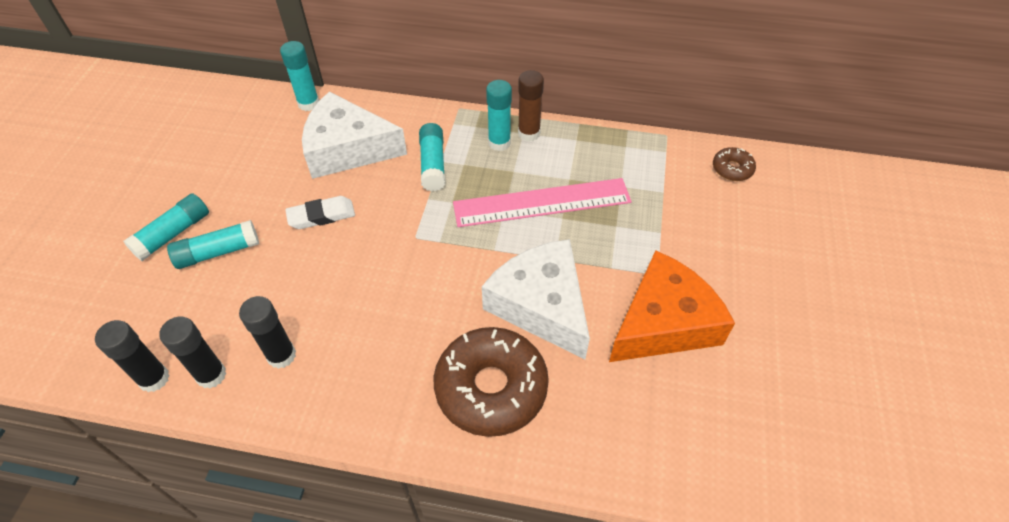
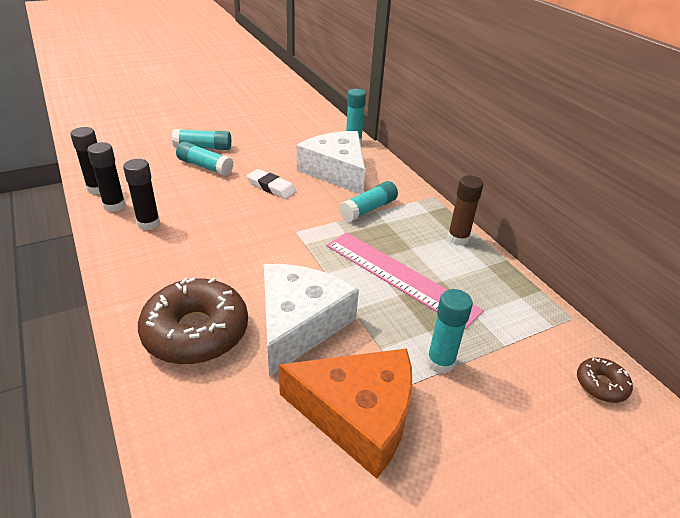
camera: 50 degrees right, 15 degrees down
turquoise glue stick [486,80,512,151] -> turquoise glue stick moved to [427,289,473,374]

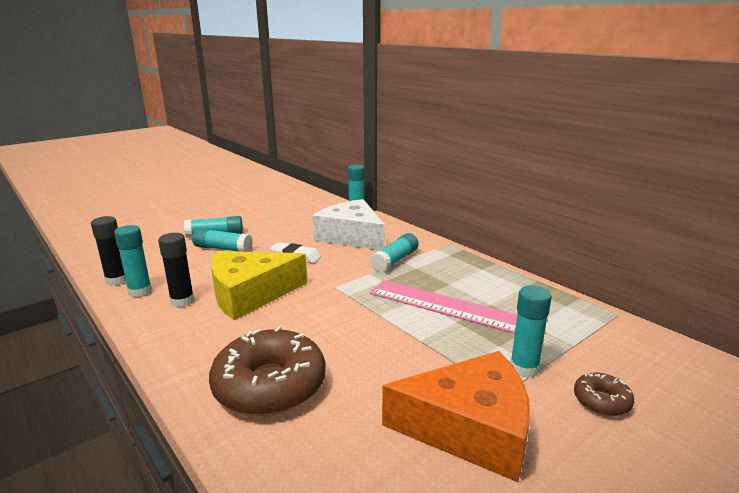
camera: 10 degrees left, 15 degrees down
black glue stick [87,142,126,212] -> turquoise glue stick [114,225,152,298]
white cheese [264,264,359,377] -> none
brown glue stick [447,175,484,245] -> none
brown donut [577,358,633,403] -> brown donut moved to [574,373,634,416]
none -> yellow cheese [211,251,307,320]

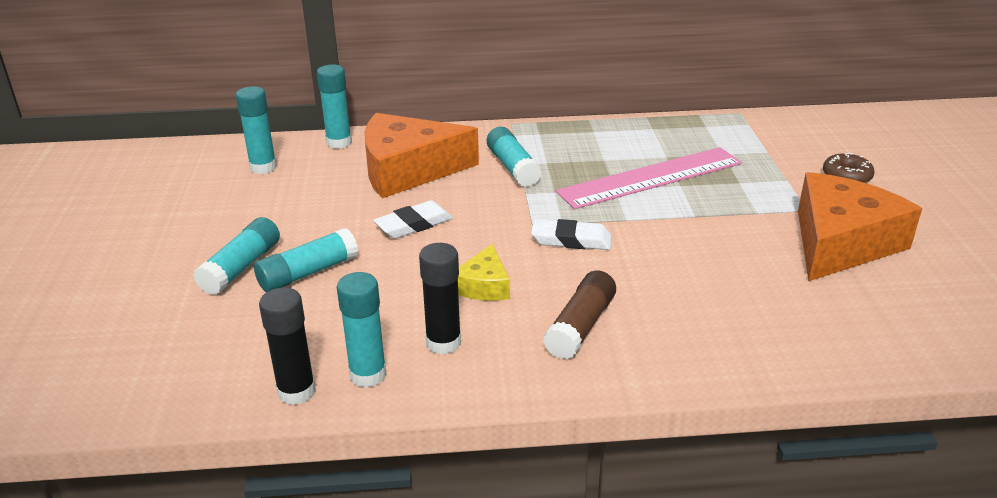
camera: 55 degrees left, 10 degrees up
brown donut [209,326,326,416] -> none
yellow cheese [211,251,307,320] -> yellow cheese [458,244,510,300], size x0.48
white cheese [313,199,385,250] -> orange cheese [364,113,479,198]
turquoise glue stick [510,285,552,378] -> turquoise glue stick moved to [236,86,277,174]
none -> white eraser [531,219,612,250]
none -> brown glue stick [543,270,616,359]

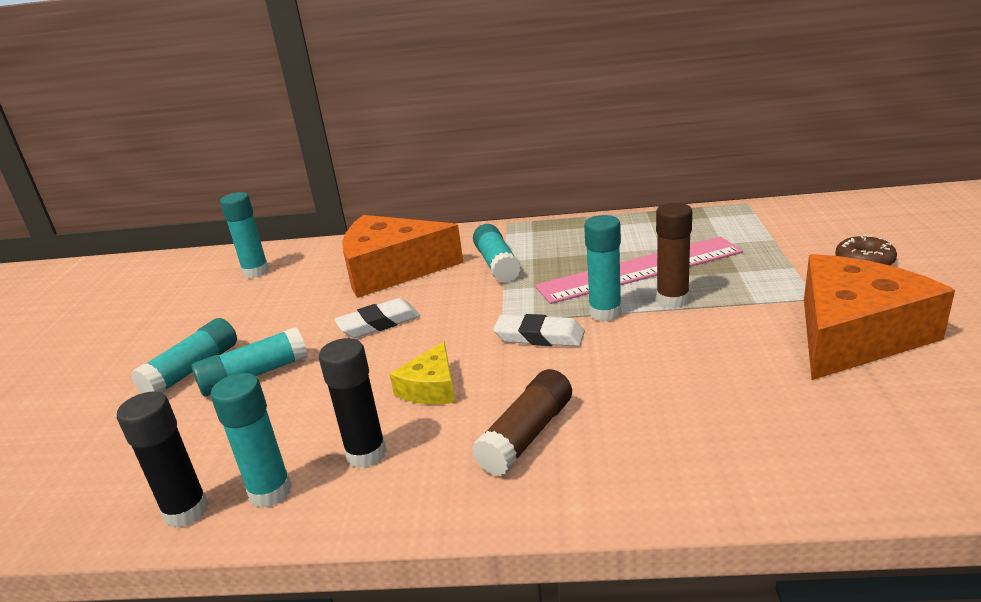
camera: 10 degrees right, 5 degrees down
turquoise glue stick [317,64,352,149] -> turquoise glue stick moved to [584,215,622,321]
none -> brown glue stick [656,203,692,308]

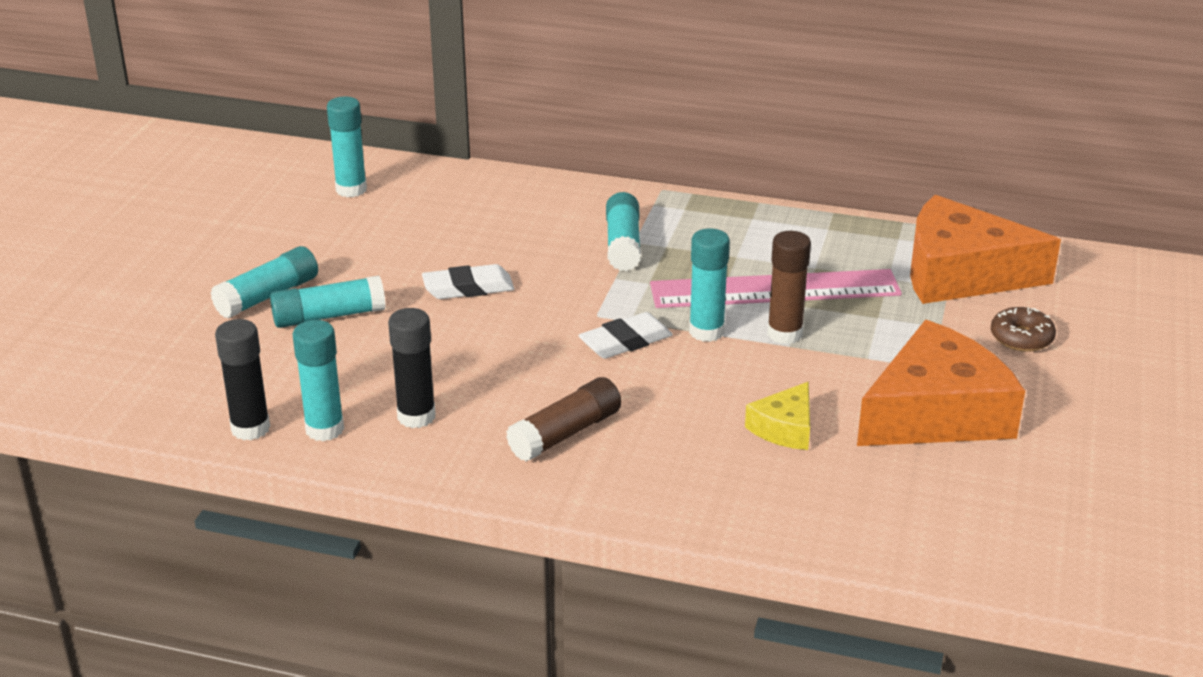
camera: 10 degrees right, 5 degrees up
orange cheese [342,215,463,298] -> orange cheese moved to [910,195,1061,304]
yellow cheese [389,341,455,404] -> yellow cheese moved to [745,382,810,450]
white eraser [493,314,585,347] -> white eraser turned 60 degrees counterclockwise [578,312,673,359]

